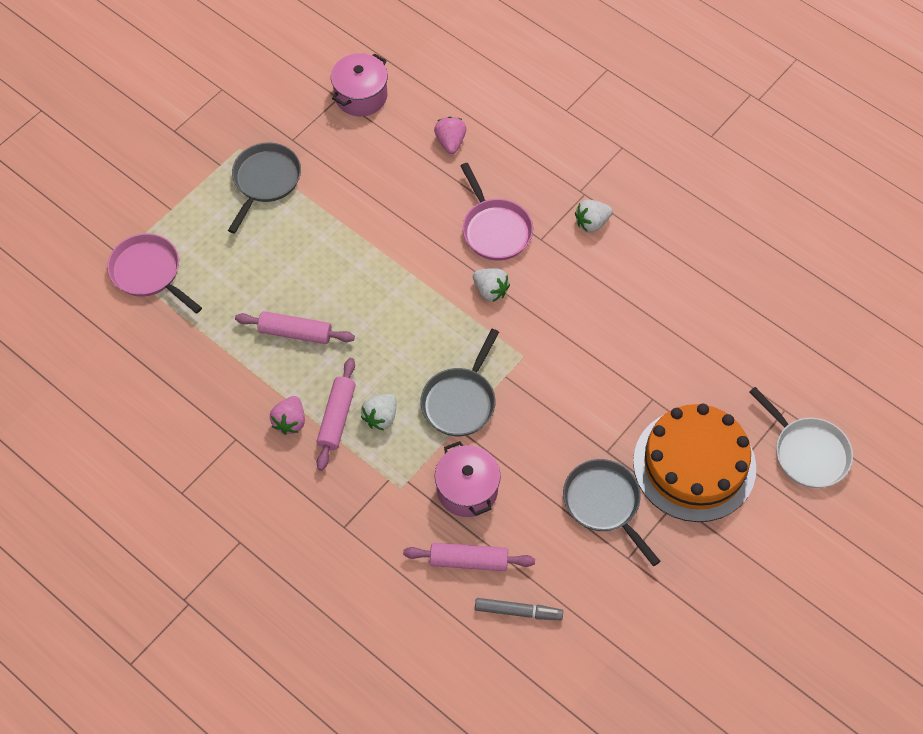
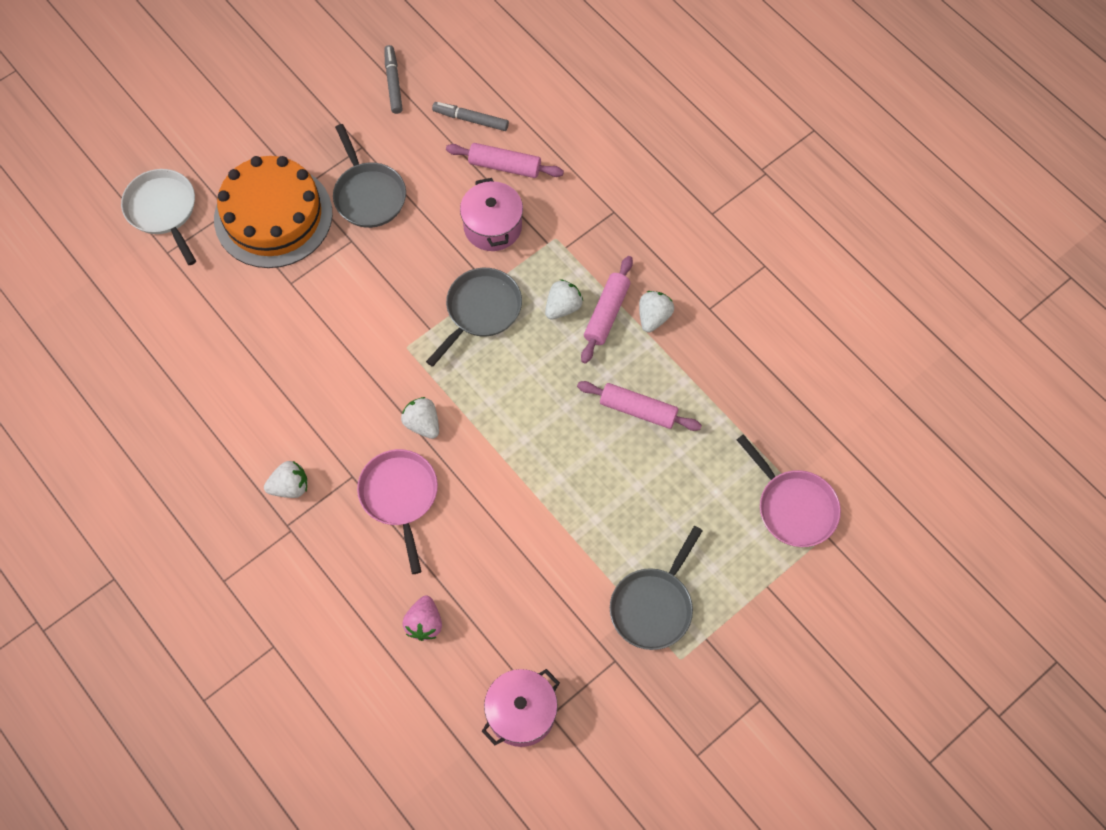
camera: 170 degrees left, 5 degrees up
pink strawberry [270,396,305,435] -> white strawberry [639,291,674,332]
none -> grey marker [384,45,403,114]

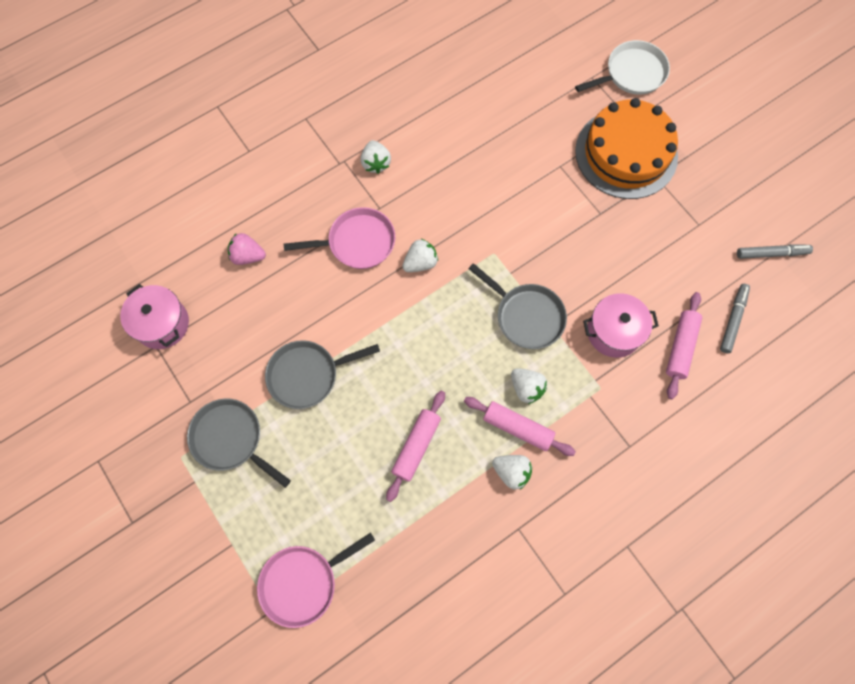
camera: 95 degrees right, 5 degrees up
grey pan [333,124,406,228] -> grey pan moved to [265,340,380,409]

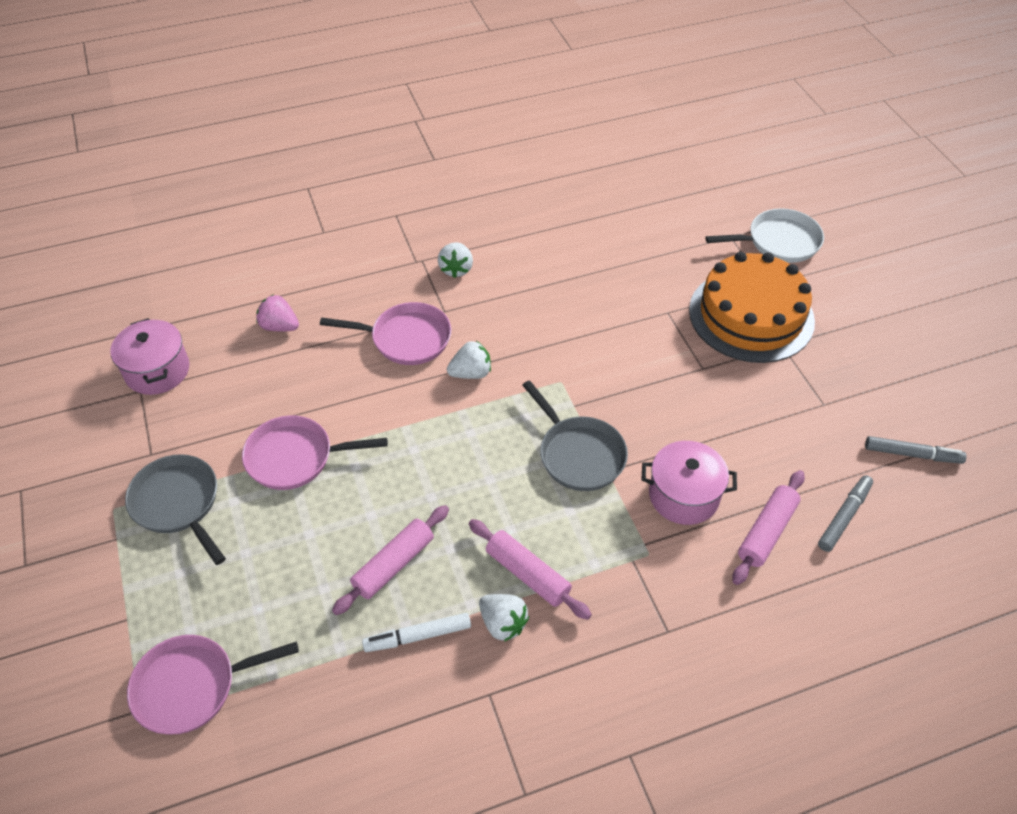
camera: 15 degrees right, 20 degrees down
grey pan [265,340,380,409] -> pink pan [242,415,388,490]
white strawberry [511,368,547,404] -> none
none -> white marker [362,613,471,652]

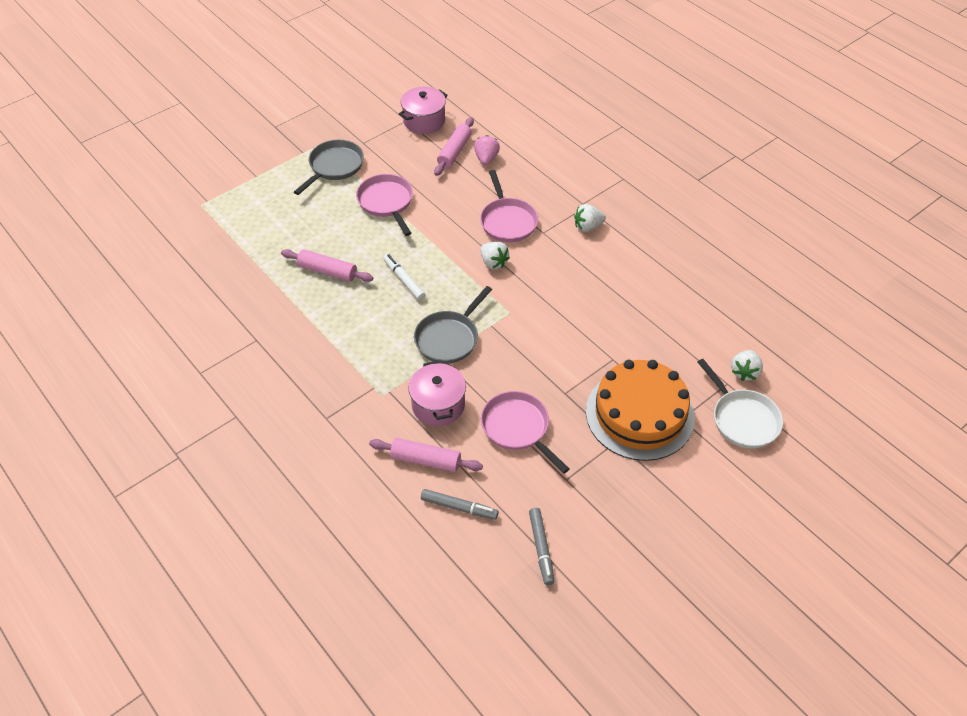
camera: 70 degrees right, 0 degrees up
pink pan [127,635,299,734] -> pink pan moved to [481,391,569,474]
white marker [362,613,471,652] -> white marker moved to [383,254,425,300]
pink rolling pin [469,519,592,620] -> pink rolling pin moved to [434,117,474,176]
white strawberry [479,594,529,642] -> white strawberry moved to [731,350,763,381]

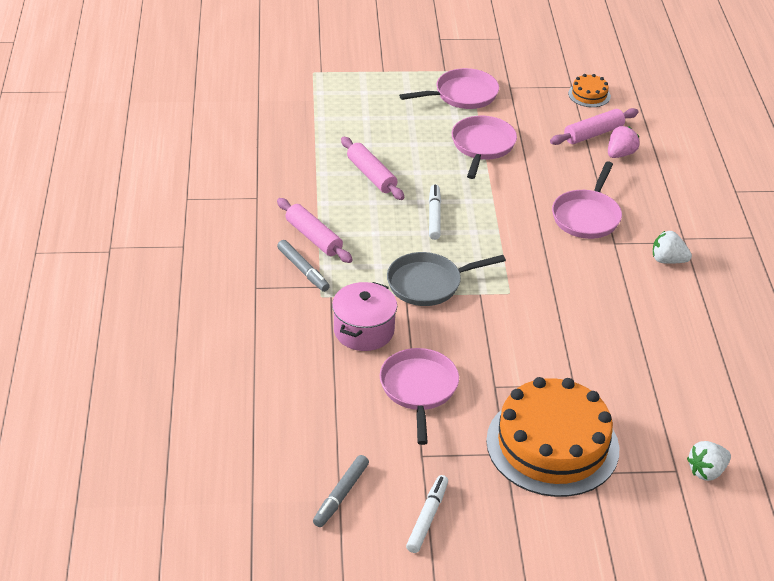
camera: 35 degrees right, 10 degrees down
grey pan [294,140,364,195] -> pink pan [399,68,499,109]
pink rolling pin [369,438,483,472] -> pink rolling pin moved to [277,198,353,263]
pink pot [399,87,448,134] -> orange cake [568,74,611,107]
grey marker [421,489,499,520] -> grey marker moved to [277,240,330,292]
white strawberry [480,242,510,269] -> none
white pan [698,359,783,448] -> none
none -> white marker [406,475,448,553]

